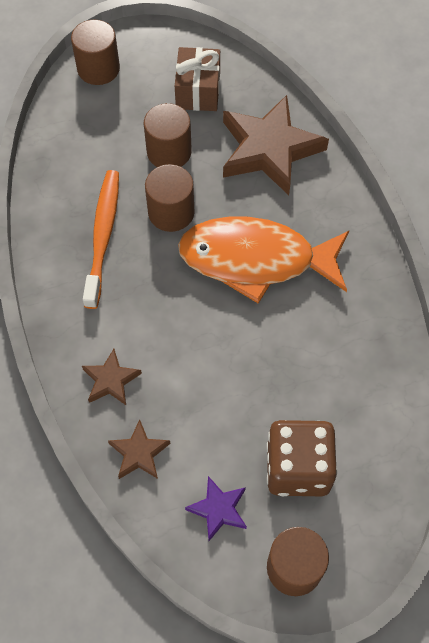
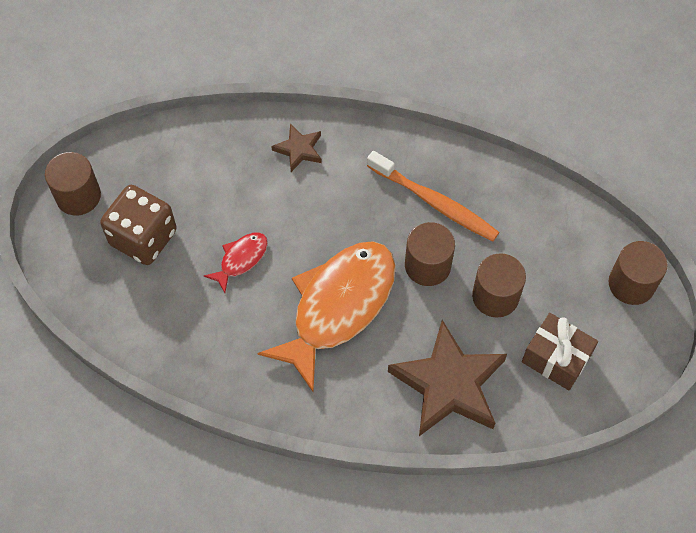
camera: 120 degrees right, 0 degrees up
brown star [108,420,171,479] -> none
purple star [185,476,247,541] -> none
none -> red fish [204,233,268,293]

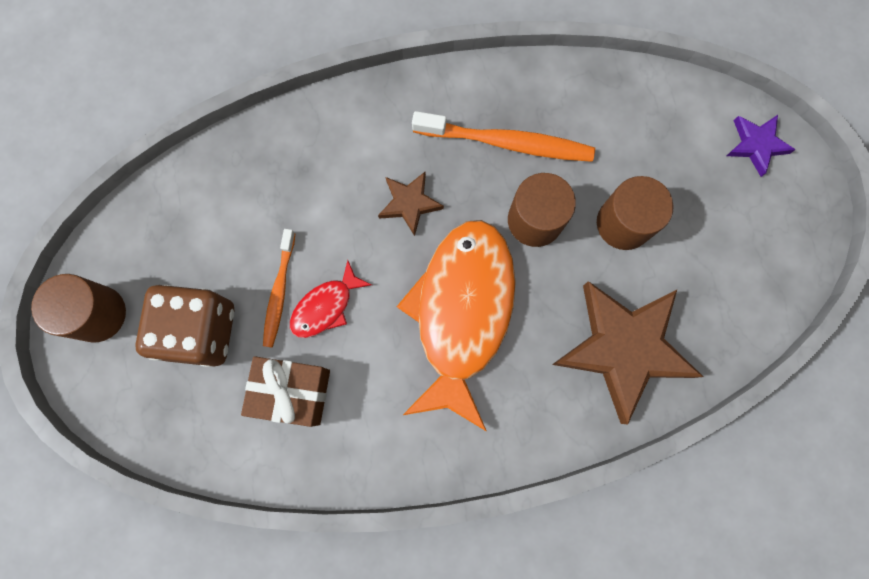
camera: 25 degrees left, 15 degrees up
red fish [204,233,268,293] -> red fish turned 150 degrees counterclockwise [290,260,372,338]
brown star [271,124,322,172] -> brown star moved to [378,171,444,236]
brown gift [522,313,598,390] -> brown gift moved to [241,356,330,427]
brown cylinder [608,241,667,305] -> purple star [727,115,795,177]
none -> orange toothbrush [263,229,296,348]

